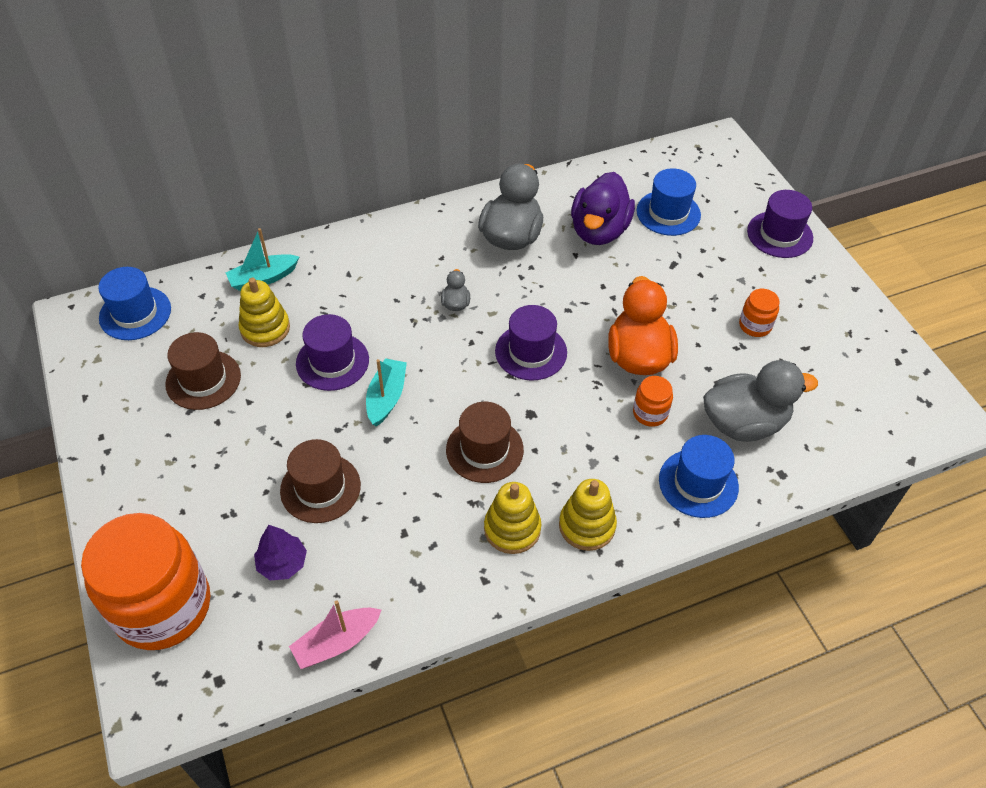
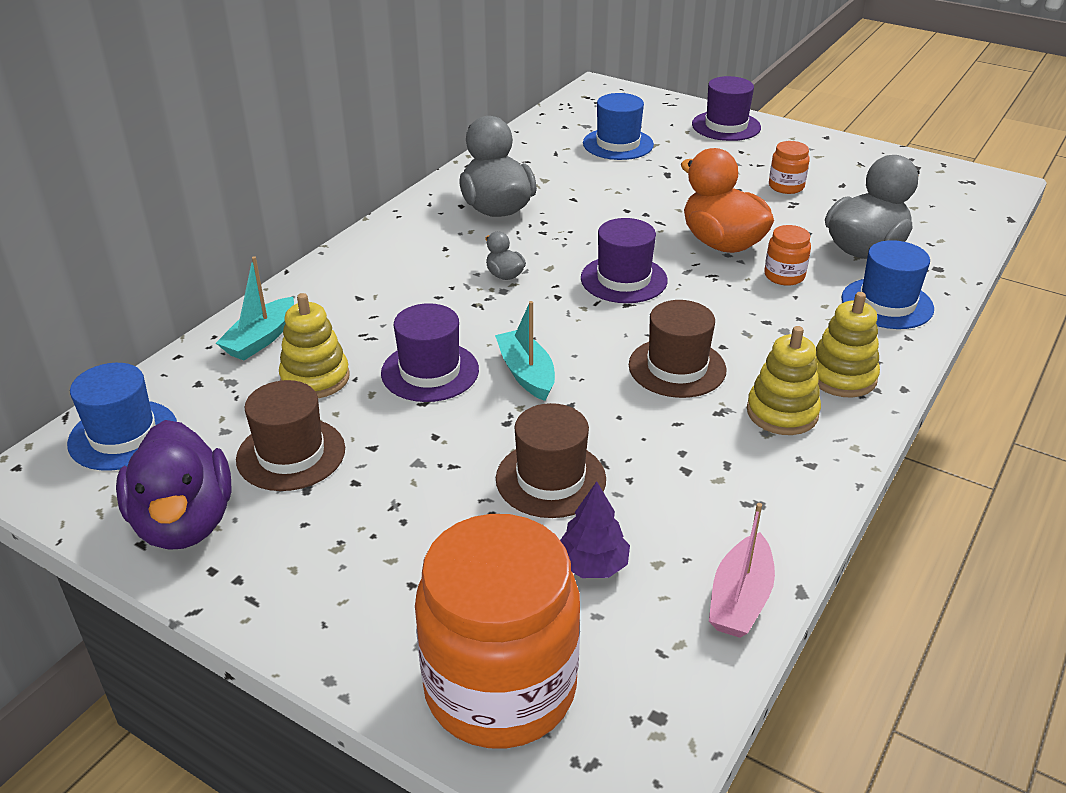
camera: 35 degrees left, 15 degrees down
purple duck [571,172,635,245] -> purple duck moved to [116,420,231,550]

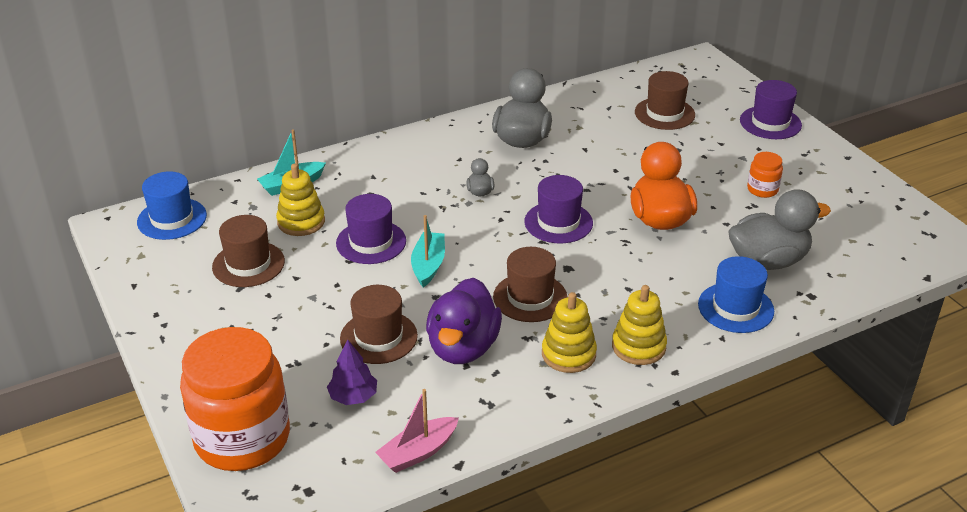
camera: 30 degrees right, 0 degrees up
purple duck [116,420,231,550] -> purple duck moved to [426,278,502,364]
blue hat [583,93,654,160] -> brown hat [635,71,695,130]
orange jar [764,225,811,286] -> none

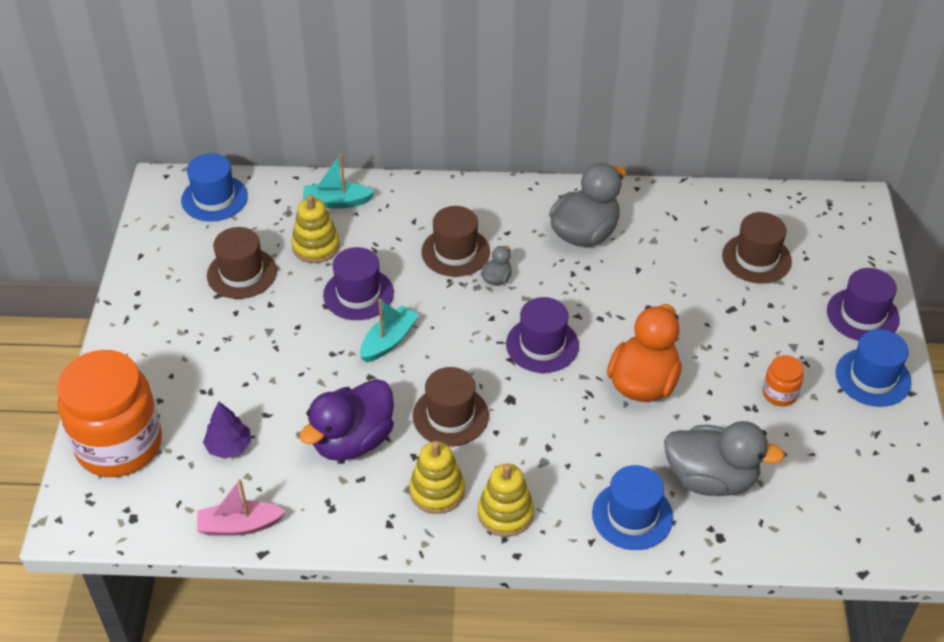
camera: 30 degrees right, 10 degrees up
brown hat [340,285,418,364] -> brown hat moved to [421,206,490,277]
none -> blue hat [835,329,912,407]

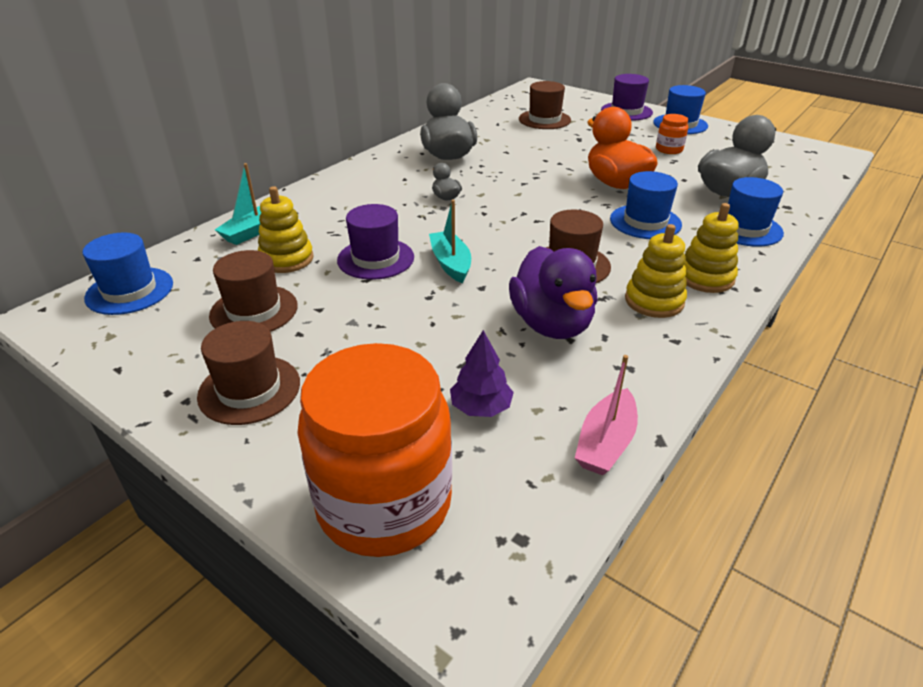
camera: 55 degrees left, 10 degrees down
brown hat [421,206,490,277] -> brown hat moved to [197,321,300,425]
purple hat [506,297,579,373] -> none
none -> blue hat [610,171,682,239]

